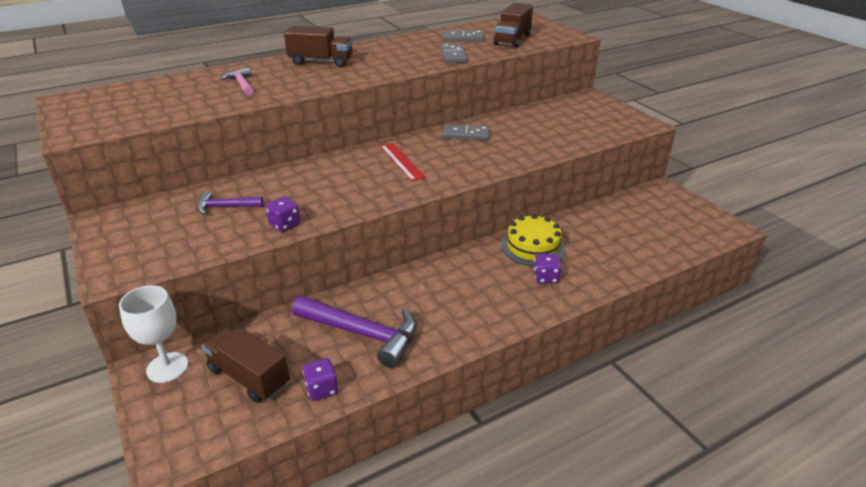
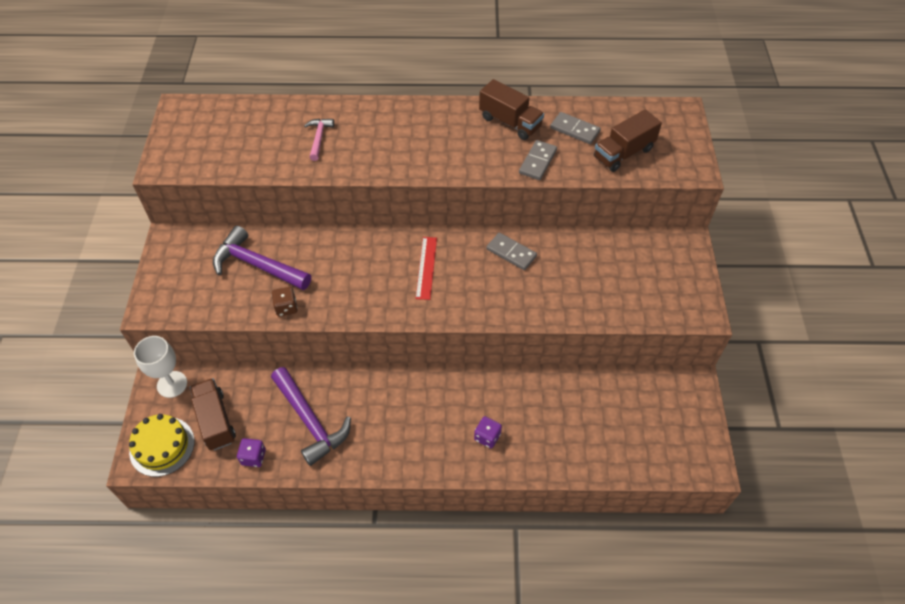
camera: 30 degrees right, 20 degrees up
purple hammer [197,191,263,215] -> purple hammer [213,226,311,290], size x1.87
purple dice [266,196,300,232] -> brown dice [272,287,298,317]
brown truck [284,26,353,67] -> brown truck moved to [479,79,544,140]
yellow cake [501,214,565,266] -> yellow cake moved to [129,414,195,477]

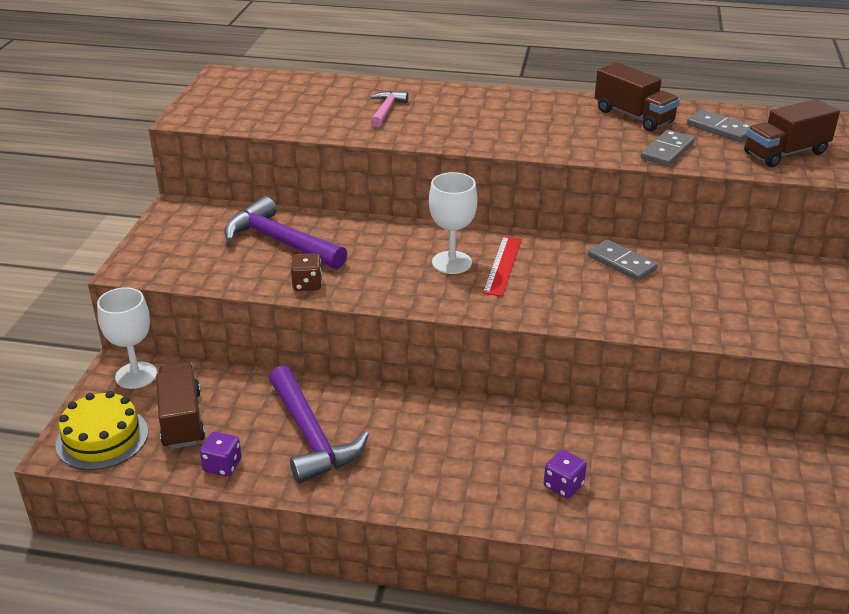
camera: 10 degrees right, 20 degrees down
none -> white goblet [429,172,478,274]

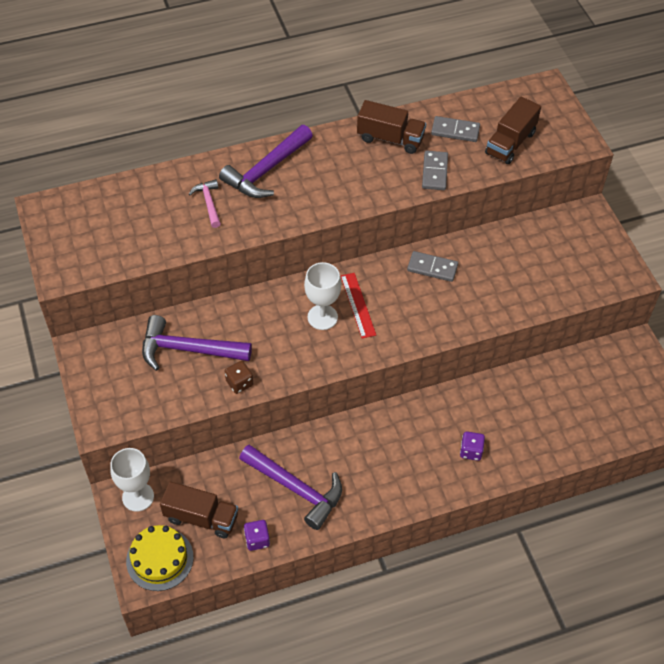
camera: 30 degrees left, 20 degrees up
brown truck [156,362,205,449] -> brown truck turned 150 degrees clockwise [160,482,238,538]
none -> purple hammer [219,125,313,198]

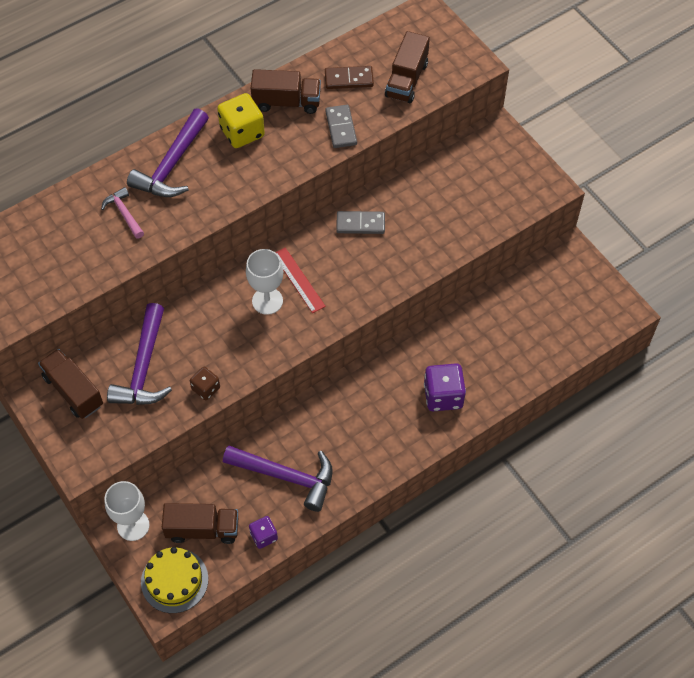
camera: 15 degrees left, 5 degrees up
purple hammer [142,315,252,371] -> purple hammer turned 75 degrees counterclockwise [107,303,172,405]
grey domino [431,116,480,142] -> brown domino [325,66,374,89]
purple dice [460,431,485,461] -> purple dice [424,363,466,411], size x1.71
none -> brown truck [38,349,103,419]
none -> yellow dice [217,93,265,148]

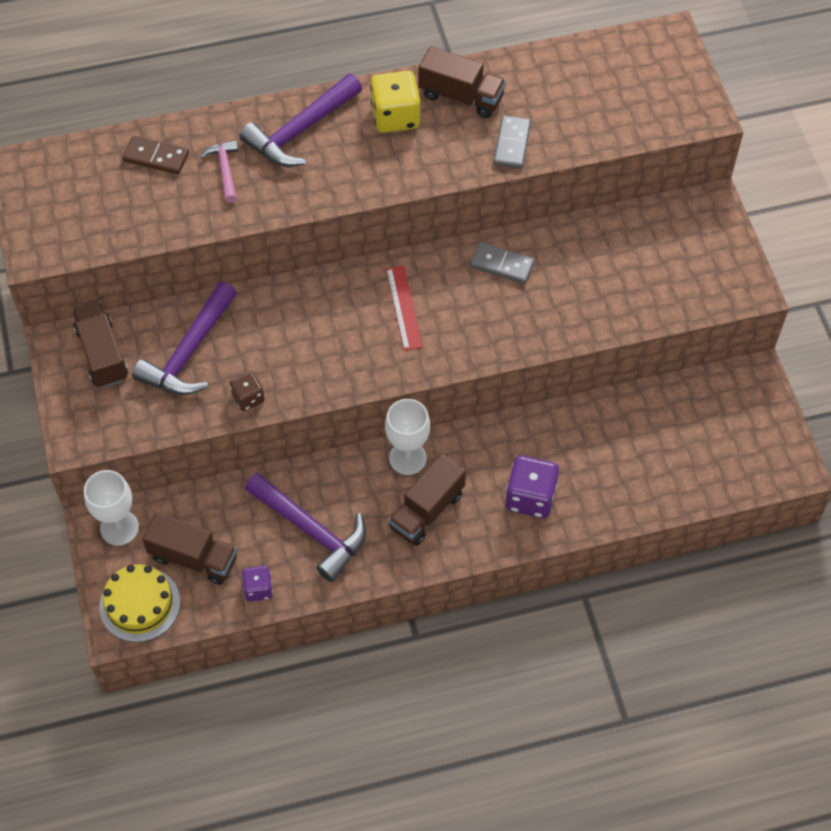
camera: 20 degrees right, 0 degrees up
white goblet [246,249,283,315] -> white goblet moved to [385,399,430,475]
brown domino [325,66,374,89] -> brown domino moved to [122,136,189,174]
brown truck [385,31,430,103] -> brown truck moved to [388,454,466,546]

